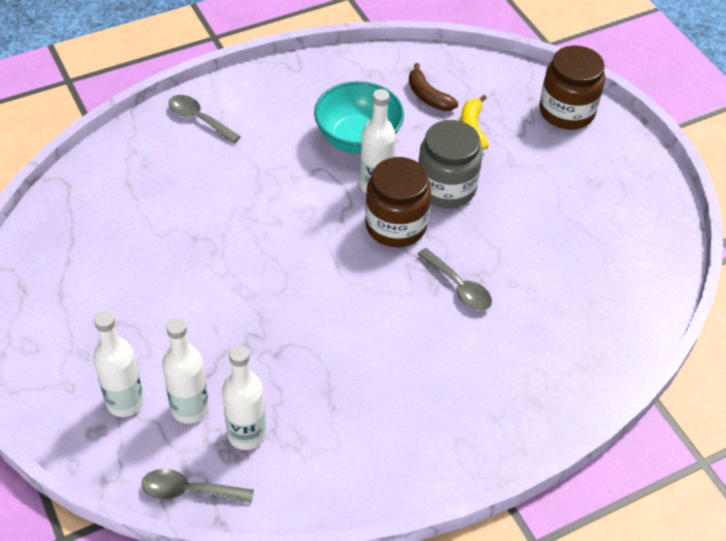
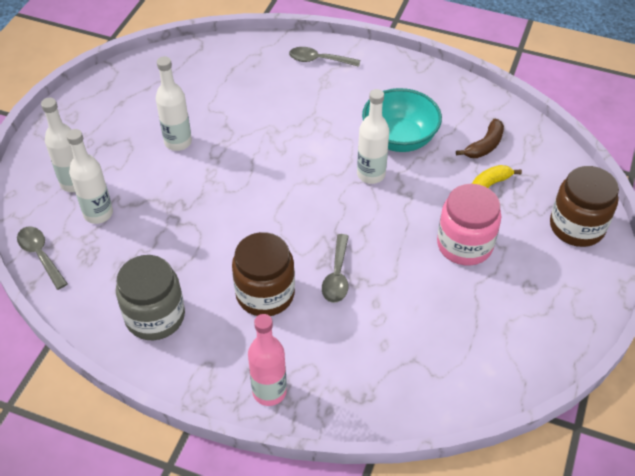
camera: 50 degrees right, 0 degrees up
grey spoon [168,95,241,144] -> grey spoon turned 75 degrees counterclockwise [289,47,360,67]
white bottle [222,345,266,450] -> white bottle moved to [156,56,192,151]
brown jar [365,157,431,247] -> brown jar moved to [232,232,295,316]
brown banana [409,63,458,111] -> brown banana turned 150 degrees counterclockwise [456,119,504,158]
grey jar [418,120,482,208] -> grey jar moved to [116,255,185,340]
none -> pink bottle [248,314,287,406]
none -> pink jar [437,184,501,265]

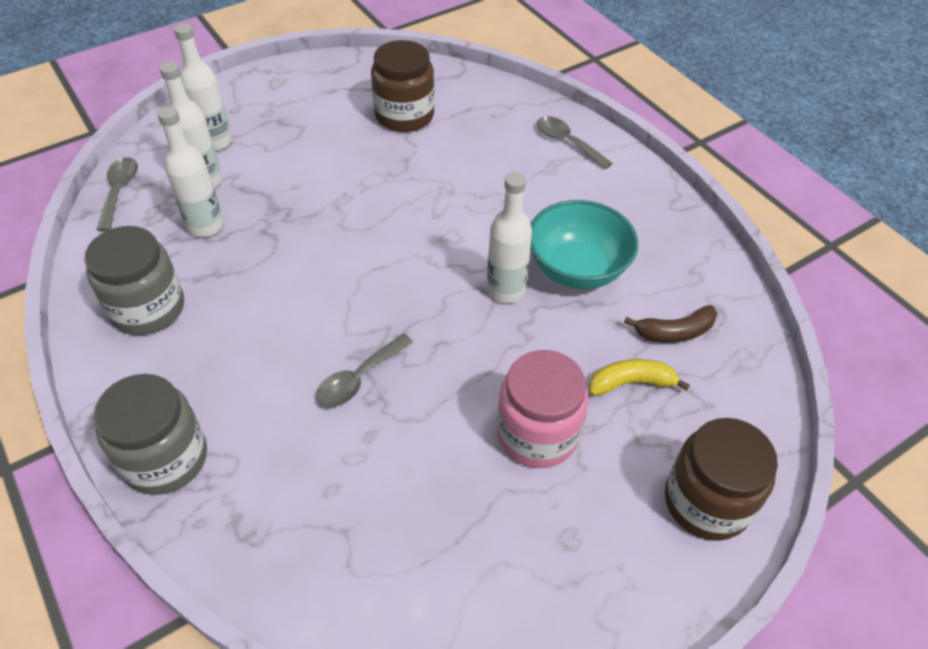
camera: 35 degrees right, 0 degrees up
white bottle [156,56,192,151] -> white bottle moved to [157,106,224,237]
brown jar [232,232,295,316] -> brown jar moved to [371,40,435,132]
pink bottle [248,314,287,406] -> grey jar [93,374,207,495]

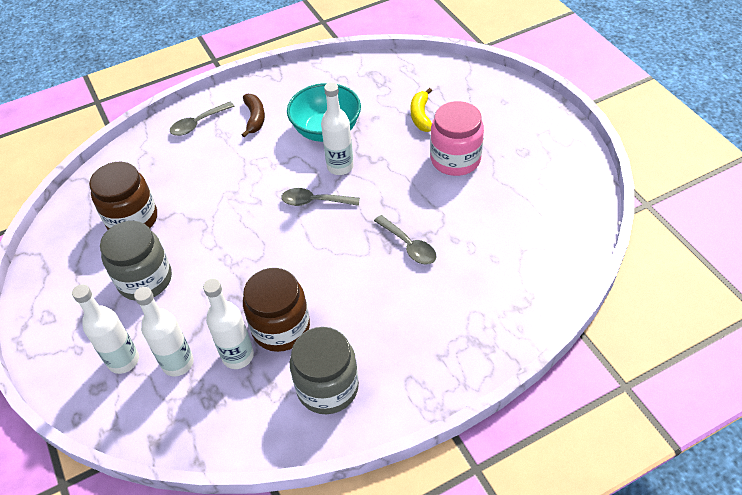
camera: 80 degrees left, 0 degrees up
grey jar [93,374,207,495] -> grey jar moved to [100,221,172,301]
grey spoon [96,157,138,231] -> grey spoon moved to [281,188,360,206]
brown banana [624,305,717,343] -> brown banana moved to [242,94,265,138]
brown jar [665,418,778,541] -> brown jar moved to [243,268,310,352]

